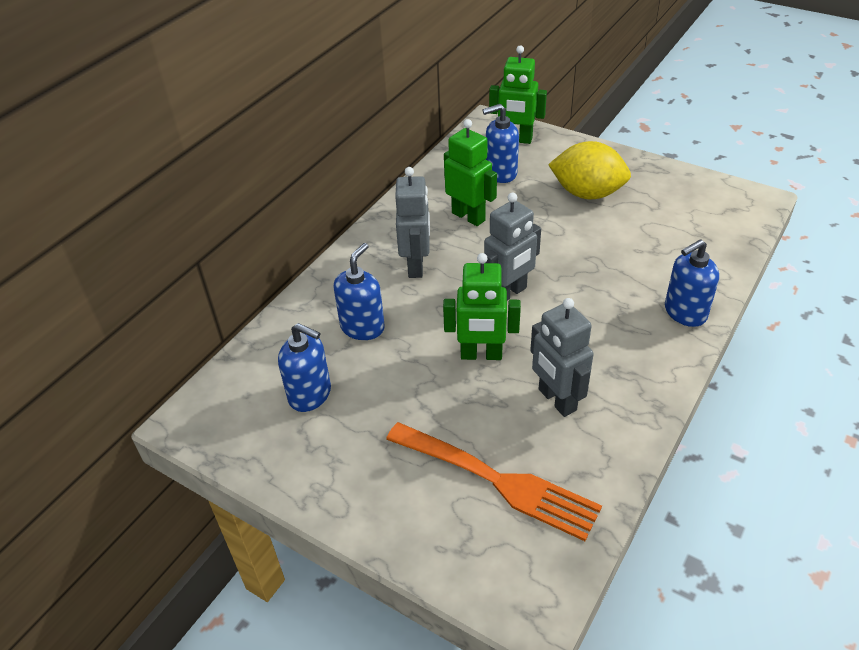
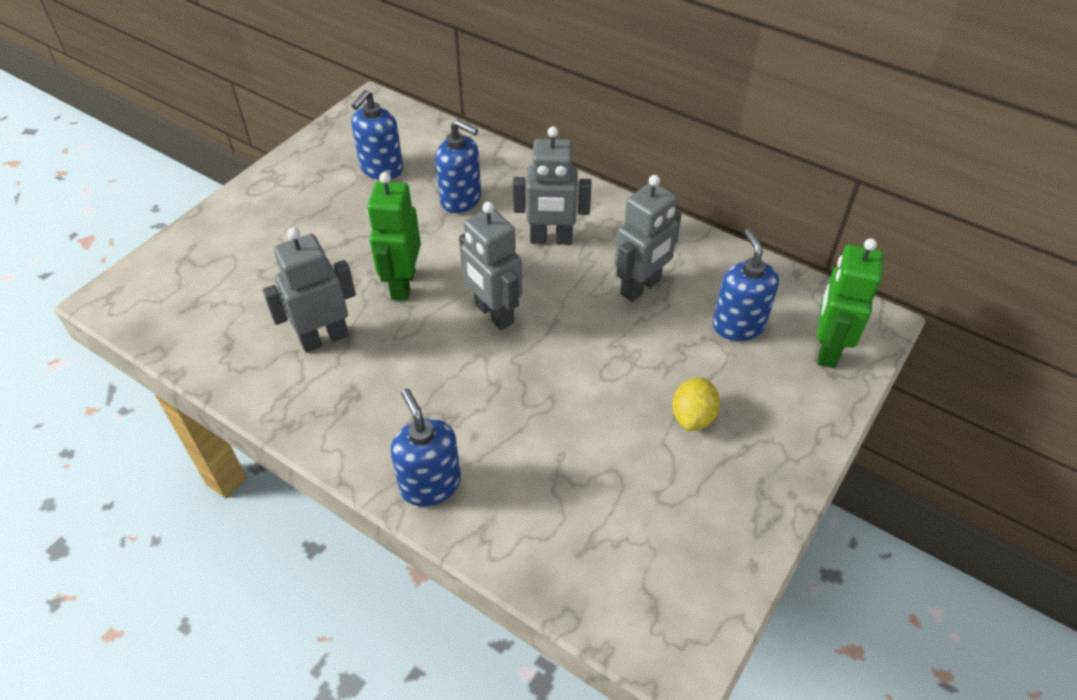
camera: 90 degrees right, 5 degrees up
orange fork [386,422,602,541] -> none
green robot [444,119,497,226] -> grey robot [615,175,682,302]
yellow lemon [548,141,631,199] -> yellow lemon [672,377,720,431], size x0.56

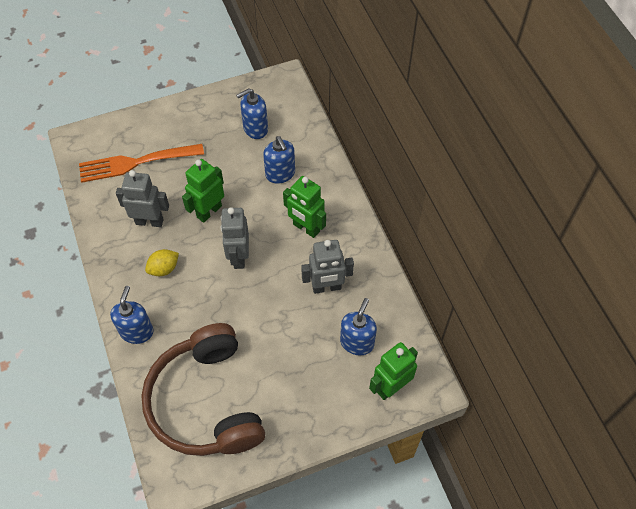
camera: 35 degrees right, 10 degrees up
grey robot [513,126,591,245] -> green robot [283,176,326,238]
yellow lemon [672,377,720,431] -> yellow lemon moved to [145,249,179,276]
none -> orange fork [79,144,204,183]
none -> brown headphones [141,323,265,456]

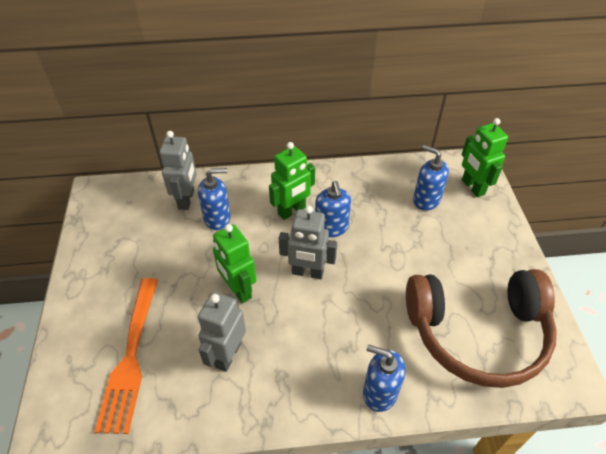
camera: 75 degrees left, 10 degrees down
yellow lemon [145,249,179,276] -> none
blue soap dispenser [236,88,268,139] -> blue soap dispenser moved to [315,181,351,237]
grey robot [301,240,354,294] -> grey robot moved to [159,131,197,210]

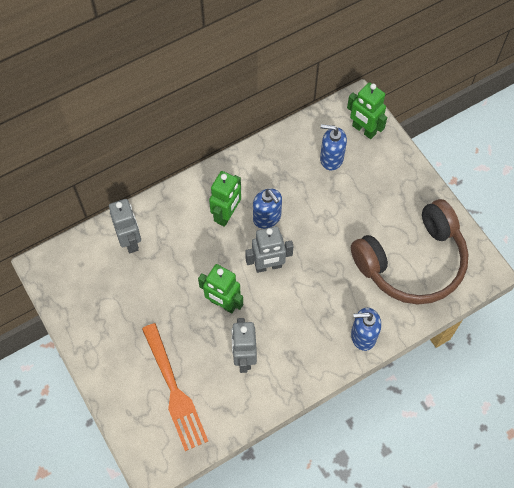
camera: 25 degrees left, 15 degrees up
blue soap dispenser [198,168,231,230] -> none

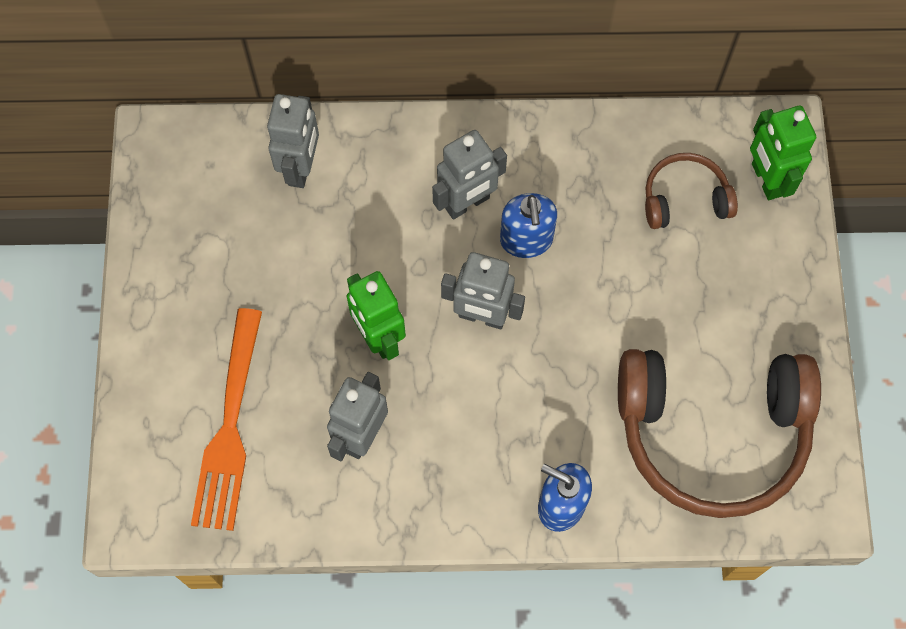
camera: 30 degrees right, 5 degrees up
green robot [209,171,241,227] -> grey robot [432,130,507,219]
blue soap dispenser [320,124,347,170] -> brown headphones [645,153,738,229]

